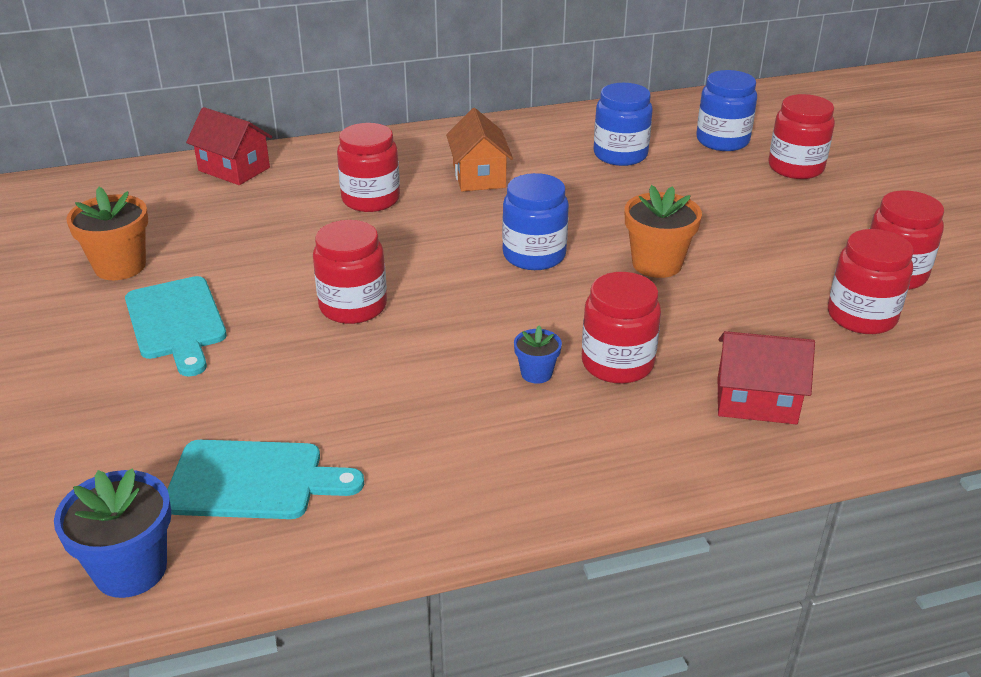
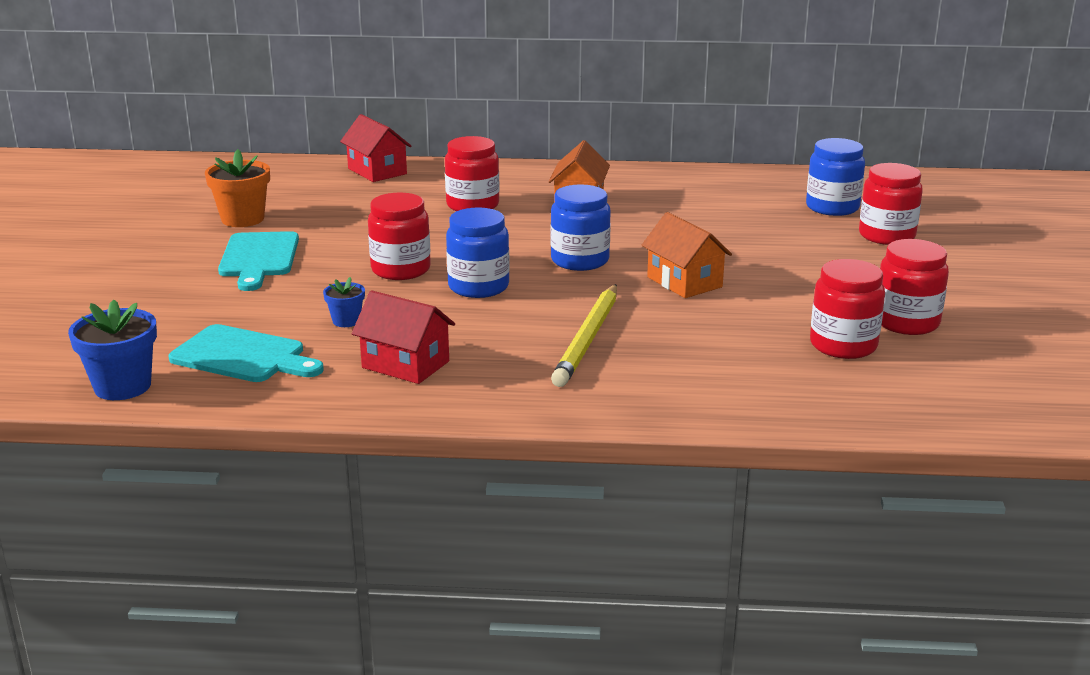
camera: 20 degrees right, 10 degrees down
blue flower pot [514,325,562,384] -> blue flower pot moved to [323,277,365,327]
red jar [582,272,661,384] -> yellow pencil [551,284,617,387]
blue jar [593,83,653,166] -> blue jar moved to [446,208,510,298]
orange flower pot [625,185,702,278] -> orange house [642,212,732,298]
red house [718,331,815,424] -> red house moved to [352,290,455,384]

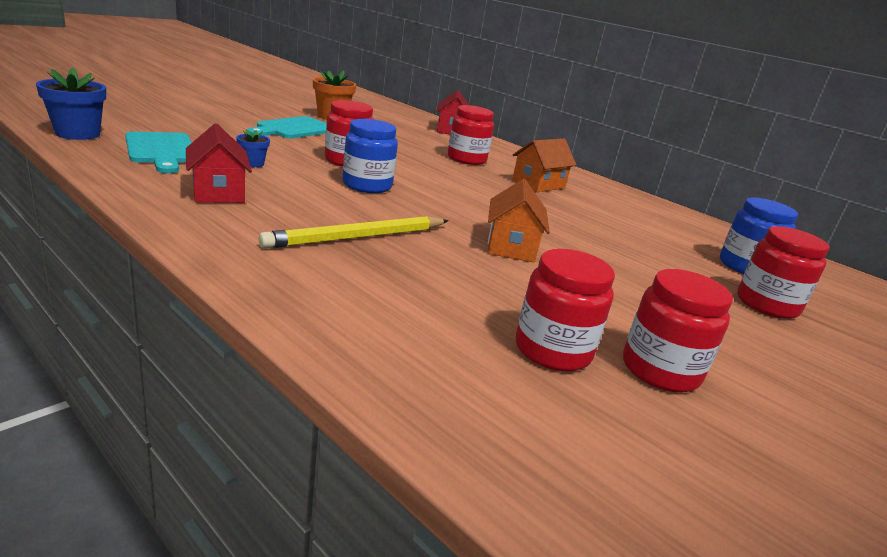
camera: 35 degrees right, 0 degrees up
blue jar [551,184,611,271] -> none

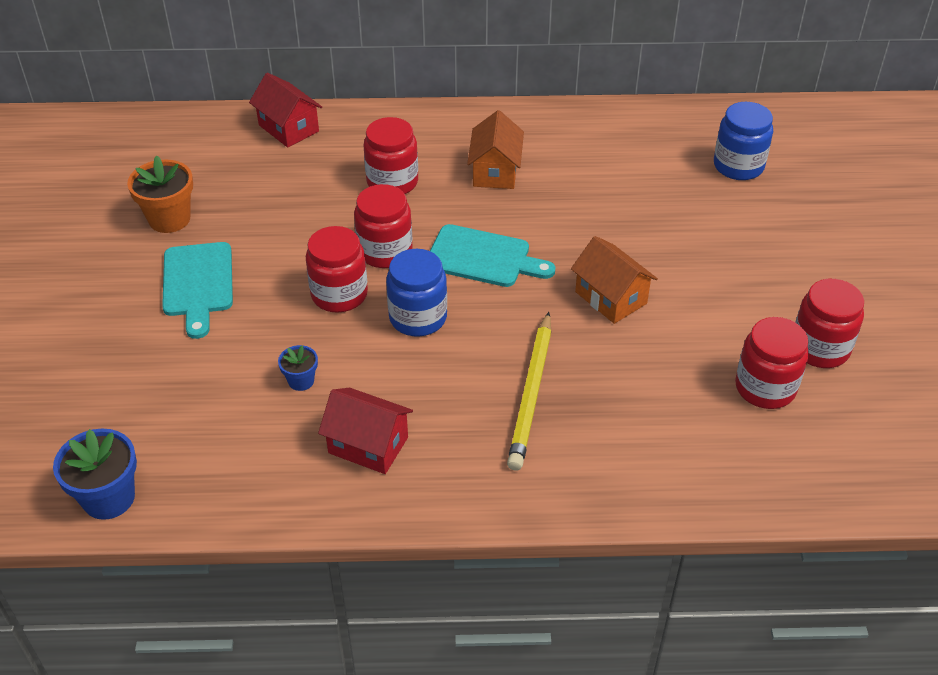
camera: 40 degrees left, 20 degrees up
turquoise cutting board [125,132,192,173] -> turquoise cutting board moved to [430,224,555,287]
red jar [737,226,830,319] -> red jar moved to [354,184,413,268]

